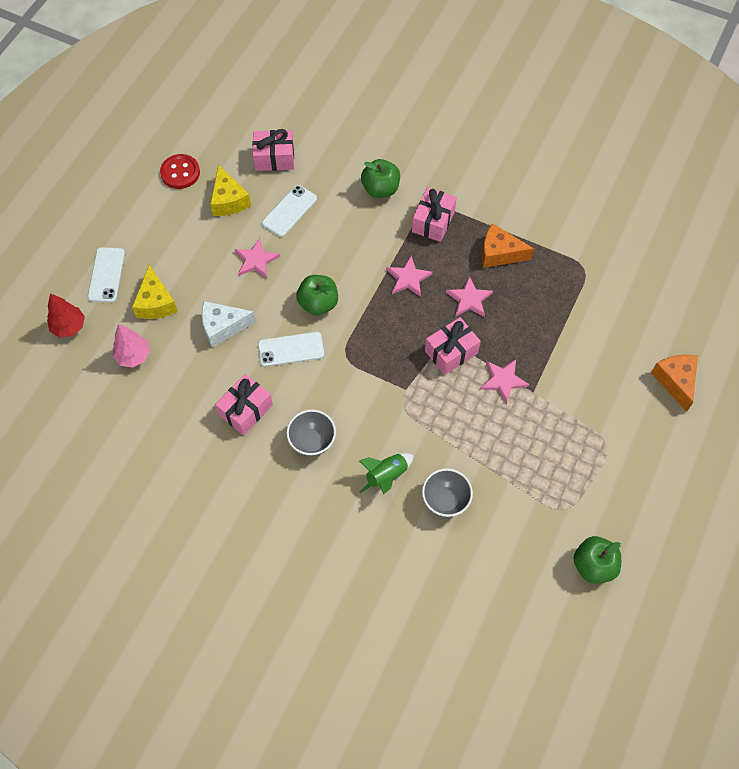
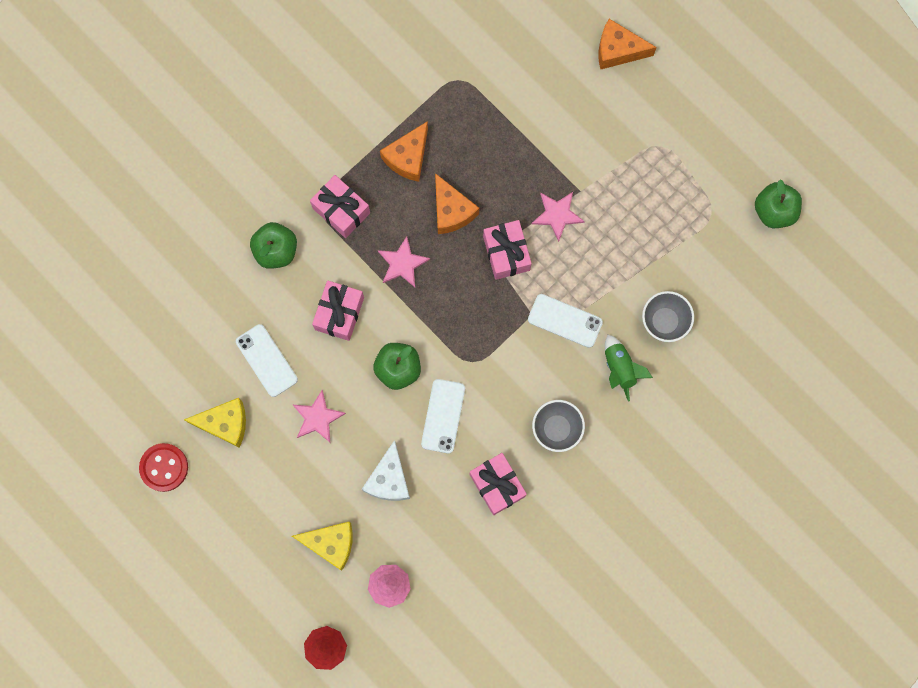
camera: 70 degrees left, 15 degrees up
white phone [88,247,125,303] -> white phone moved to [528,294,603,348]
pink gift [252,129,294,171] -> pink gift moved to [312,281,364,341]
pink star [446,276,493,317] -> orange cheese [435,173,479,234]

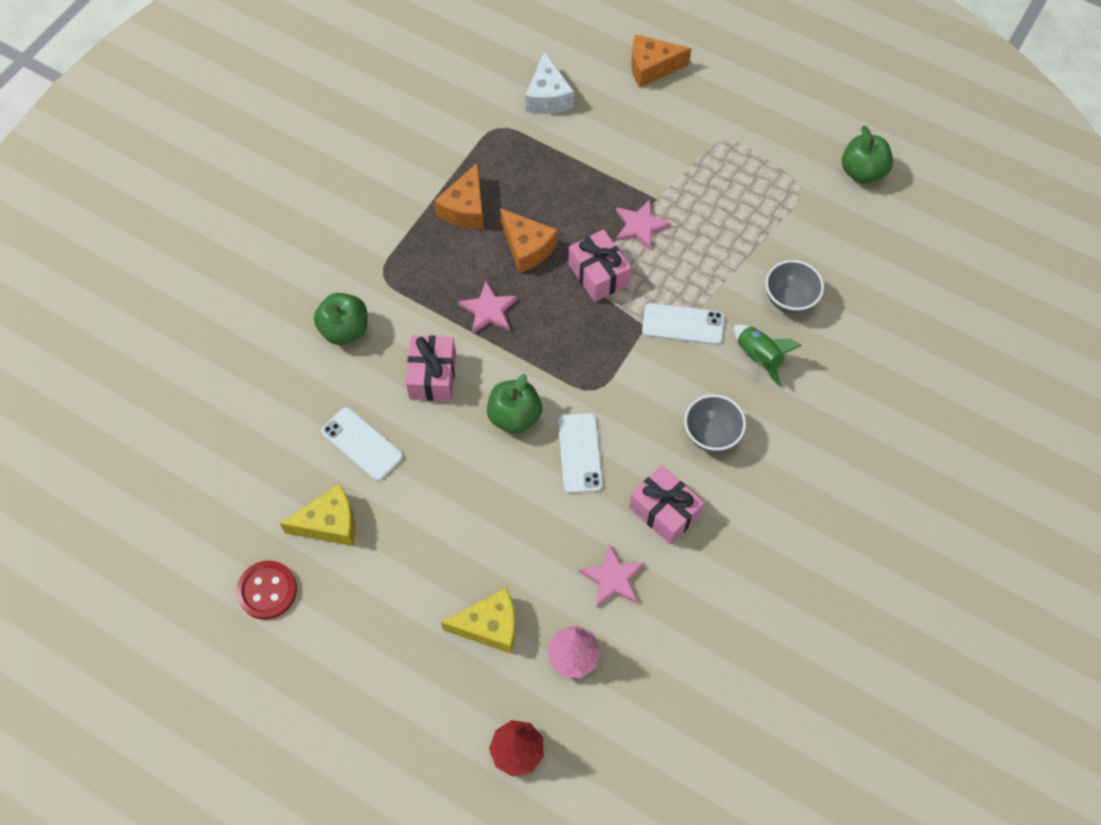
camera: 15 degrees left, 15 degrees down
pink star [293,390,346,442] -> pink star moved to [579,544,645,608]
pink gift [310,175,370,238] -> none
white cheese [362,440,410,501] -> white cheese moved to [525,51,574,114]

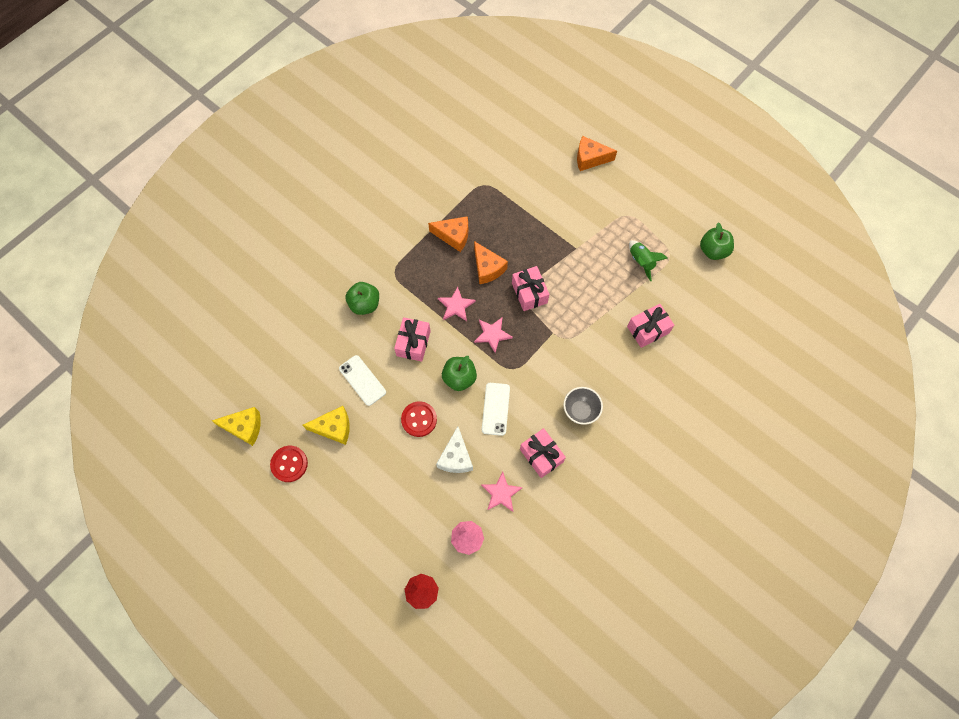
camera: 10 degrees right, 5 degrees up
orange cheese [434,163,484,229] -> orange cheese turned 105 degrees counterclockwise [428,216,468,252]
yellow cheese [441,588,516,654] -> yellow cheese moved to [212,407,261,446]
white cheese [525,51,574,114] -> white cheese moved to [436,426,473,473]
pink star [616,200,672,251] -> pink star moved to [474,317,513,353]
white phone [642,303,724,345] -> none
green rocket [734,324,802,386] -> green rocket moved to [629,240,668,281]
grey bowl [766,260,824,314] -> pink gift [627,304,674,348]
none -> red button [401,401,437,437]

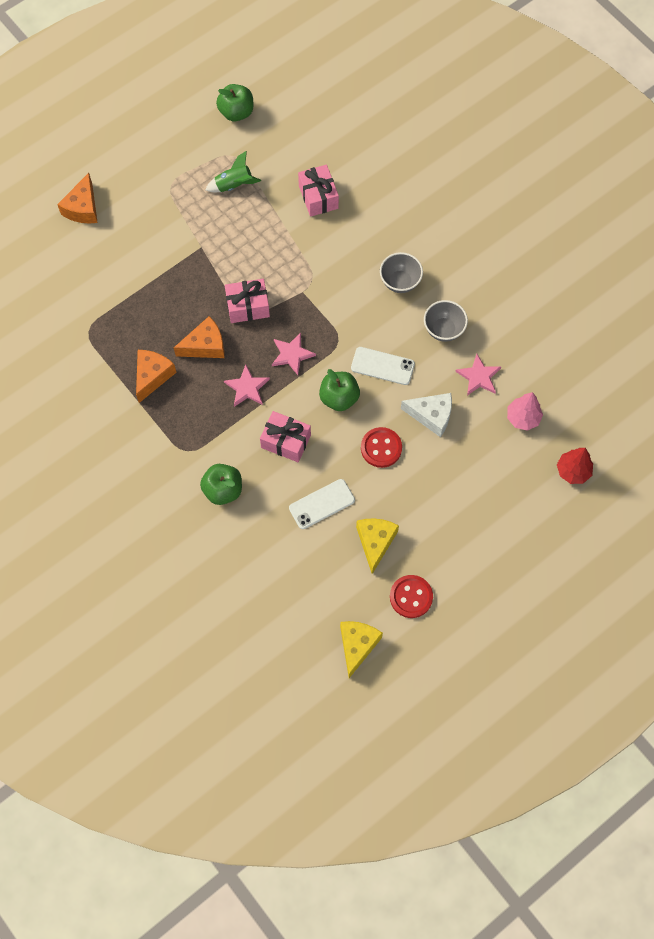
camera: 80 degrees left, 0 degrees up
pink gift [520,428,566,478] -> grey bowl [424,300,468,342]

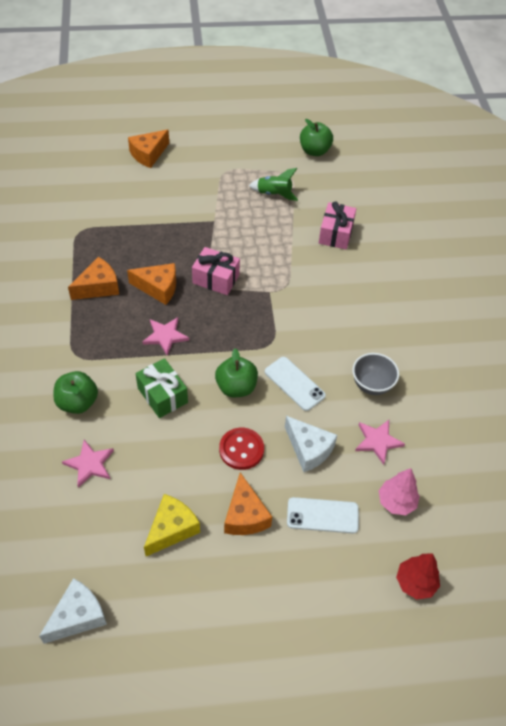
camera: 30 degrees right, 15 degrees down
pink gift [260,411,311,462] -> green gift [136,358,188,418]
pink star [272,333,316,375] -> pink star moved to [62,440,114,488]
white phone [289,479,355,529] -> white phone moved to [287,497,359,533]
yellow cheese [340,621,383,678] -> white cheese [39,578,107,644]
grey bowl [380,252,423,293] -> none
red button [390,575,433,618] -> none
none -> orange cheese [224,472,272,535]

